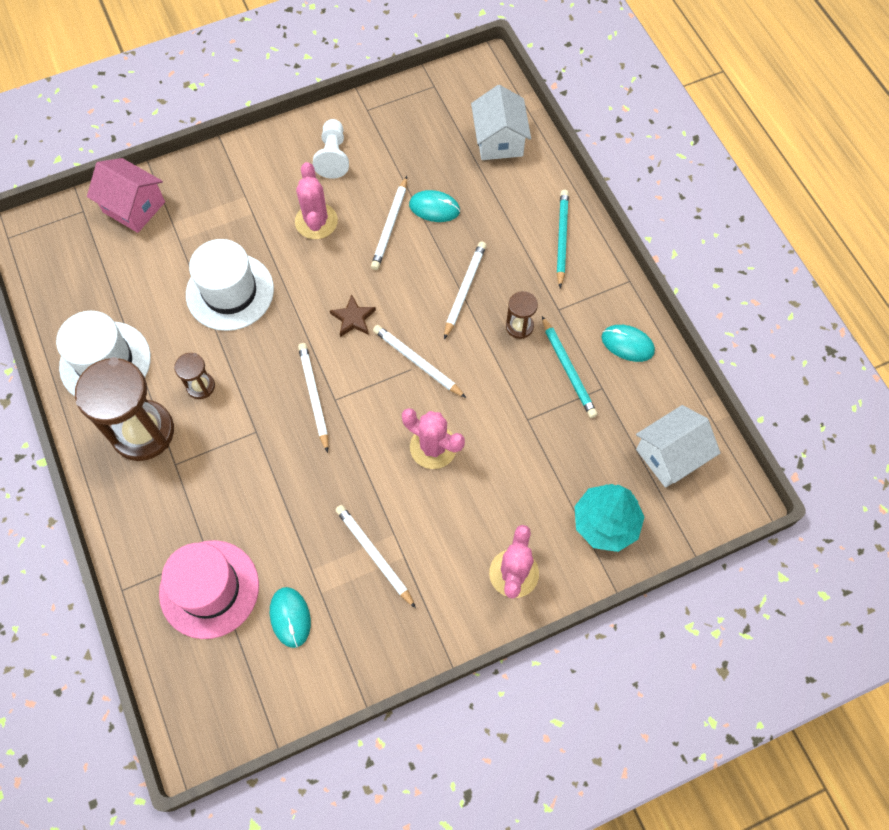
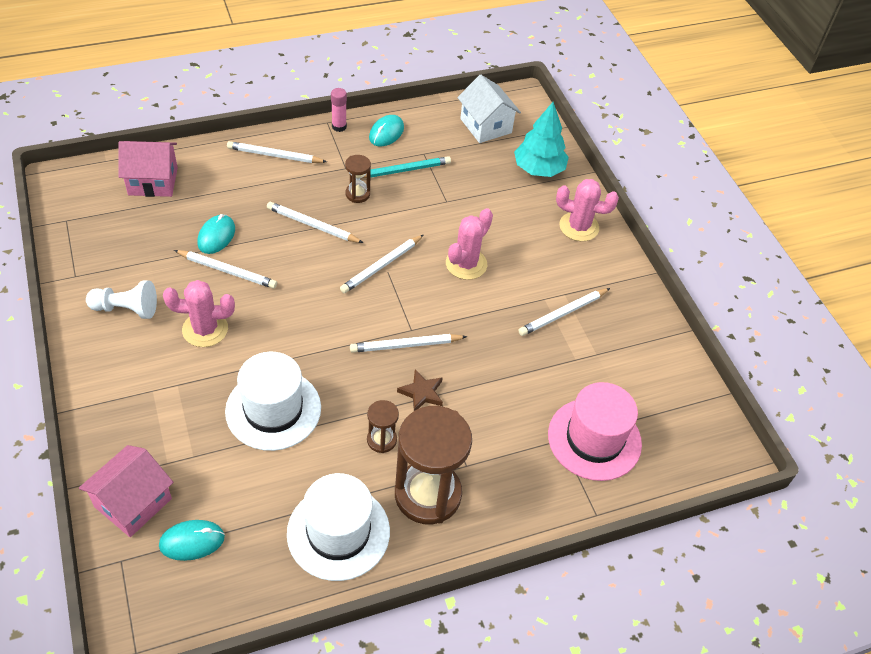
camera: 90 degrees left, 15 degrees down
turquoise mouse [270,587,311,648] -> turquoise mouse moved to [159,520,225,561]
brown star [330,294,376,337] -> brown star moved to [397,369,443,411]
white house [471,85,531,160] -> pink house [118,141,178,197]
turquoise pencil [557,190,569,288] -> white pencil [227,141,327,163]
none -> pink glue stick [331,88,347,132]

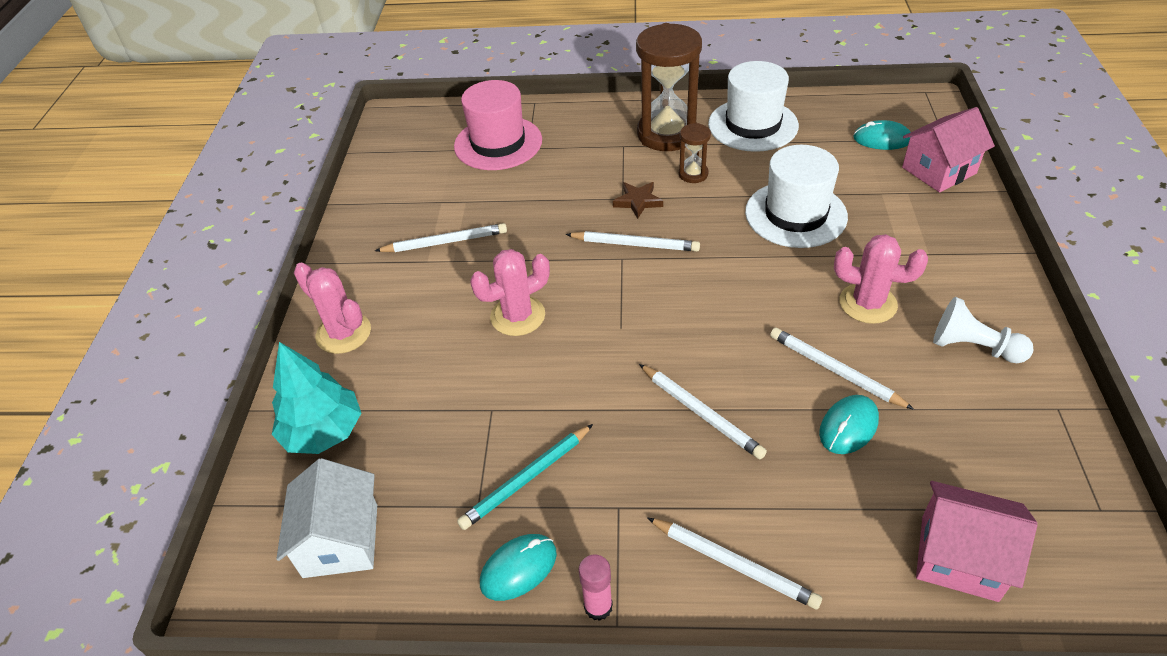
camera: 150 degrees left, 5 degrees down
white pencil [340,235,423,293] -> none
brown hourglass [345,155,371,203] -> none
turquoise pencil [362,156,451,178] -> turquoise pencil turned 45 degrees counterclockwise [457,424,593,530]

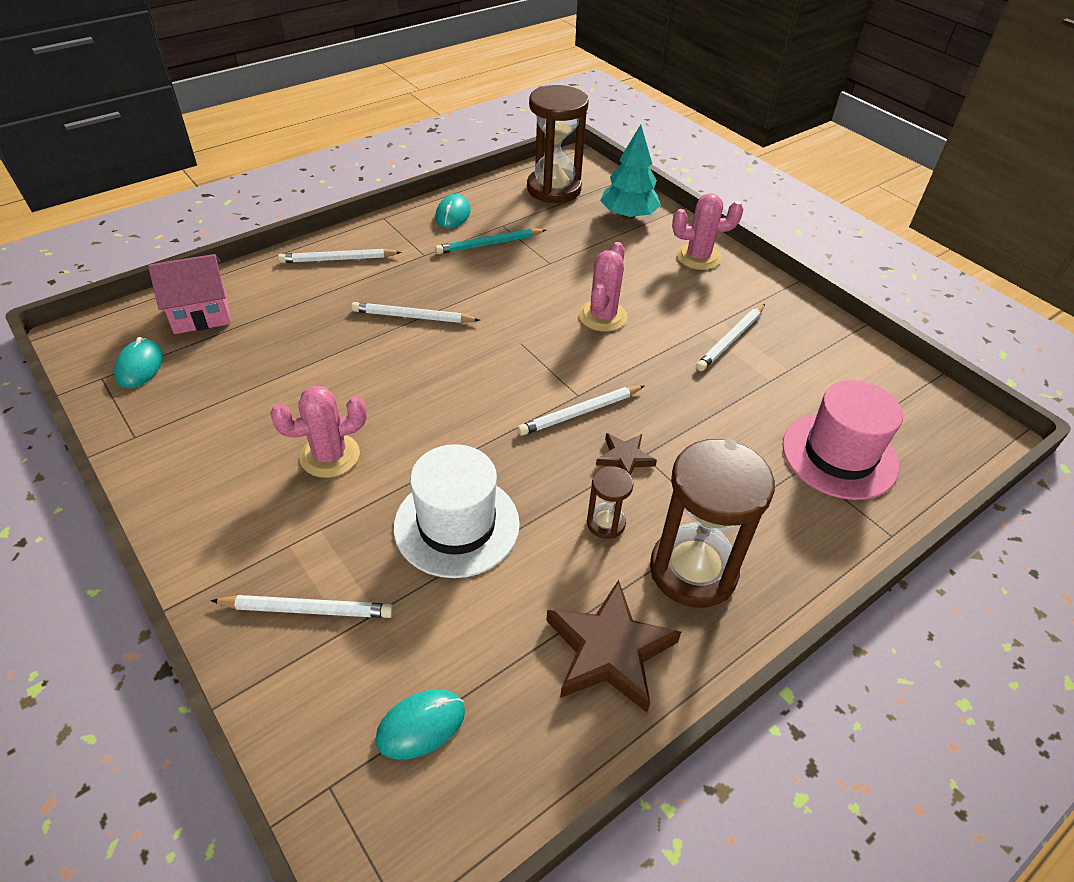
camera: 135 degrees right, 0 degrees up
white house [276,458,377,578] -> brown hourglass [527,85,589,203]
turquoise pencil [457,424,593,530] -> turquoise pencil turned 120 degrees counterclockwise [435,228,546,254]
pink glue stick [579,554,613,621] -> none
white hat [708,61,799,152] -> brown star [546,580,681,713]
white pencil [770,328,914,410] -> white pencil moved to [210,595,394,618]
turquoise mouse [819,395,879,454] -> turquoise mouse moved to [114,337,163,388]
pink house [902,107,995,192] -> none
white pawn [933,297,1033,363] -> none

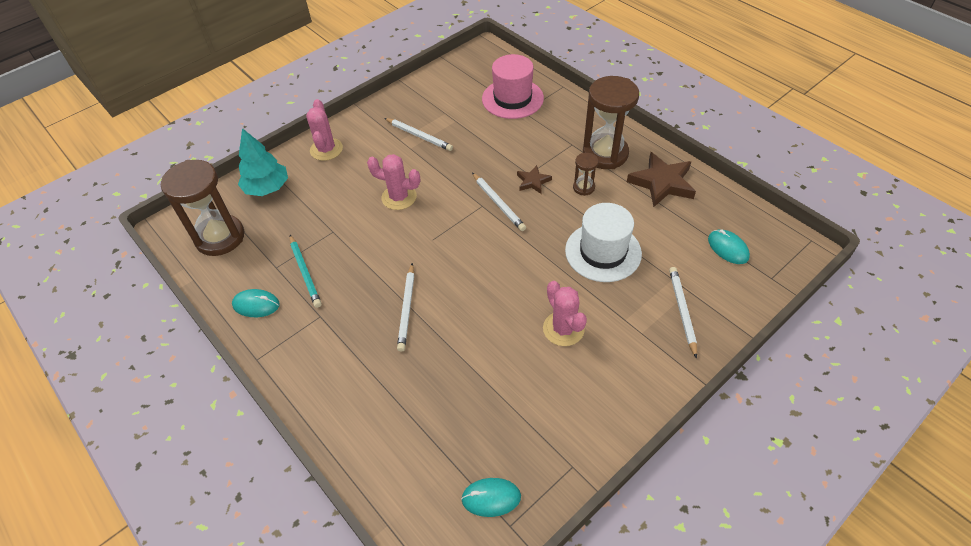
camera: 90 degrees left, 5 degrees up
pink house [148,254,231,334] -> none
white pencil [278,249,402,263] -> none

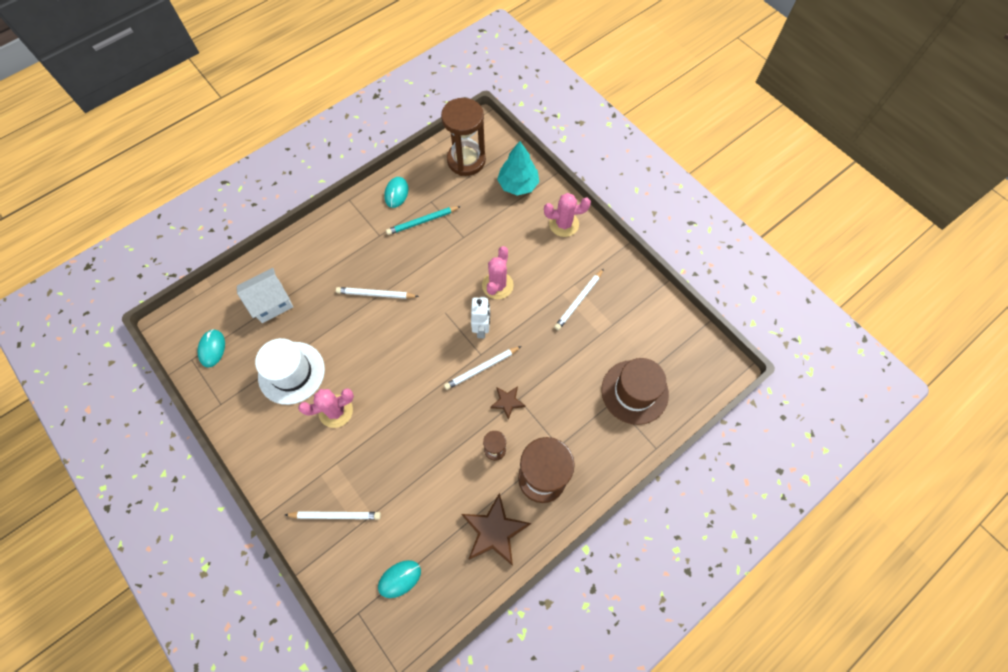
camera: 90 degrees right, 15 degrees up
pink hat [482,54,544,119] -> brown hat [602,358,669,425]
white hat [565,203,642,282] -> white hat moved to [255,338,325,405]
none -> white house [237,268,293,323]
none -> white robot [471,297,490,338]

